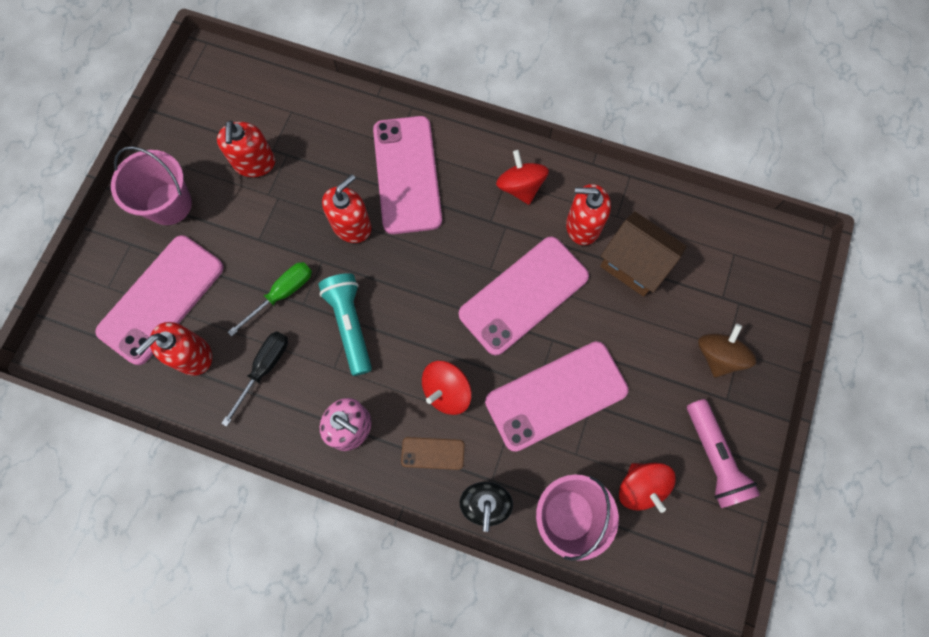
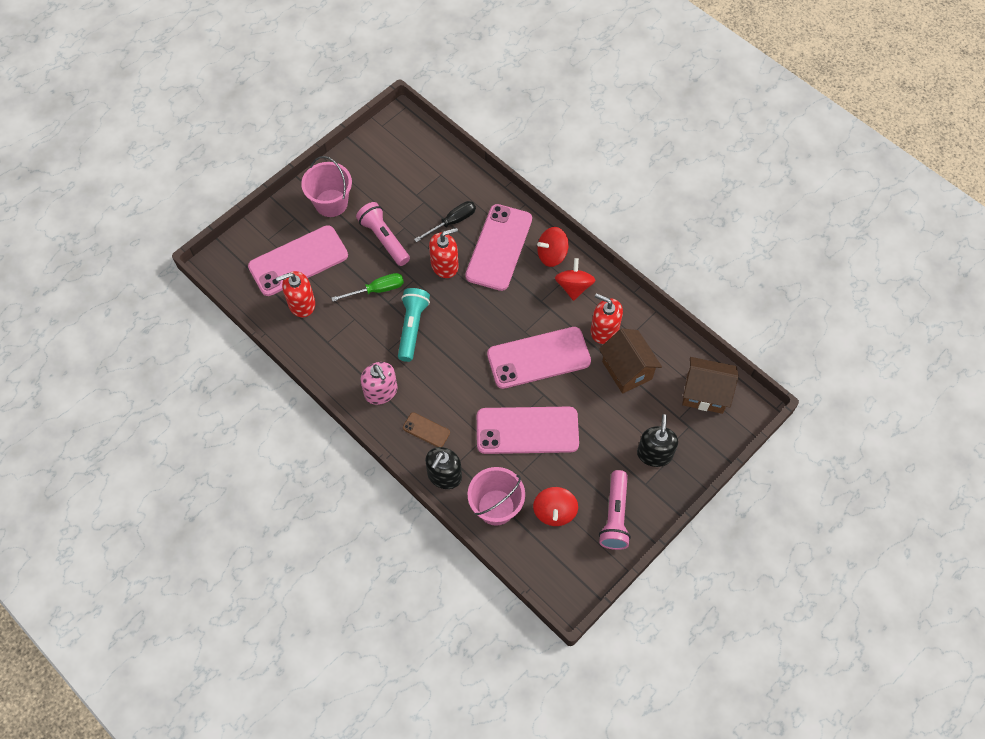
camera: 25 degrees right, 10 degrees down
red soap dispenser [217,120,275,177] -> none
black screwdriver [221,331,288,427] -> black screwdriver moved to [414,201,476,242]
red spinning top [422,361,472,415] -> red spinning top moved to [537,227,569,267]
brown spinning top [698,324,756,377] -> black soap dispenser [637,414,678,467]
none -> pink flashlight [356,202,410,266]
none -> brown house [682,357,739,414]

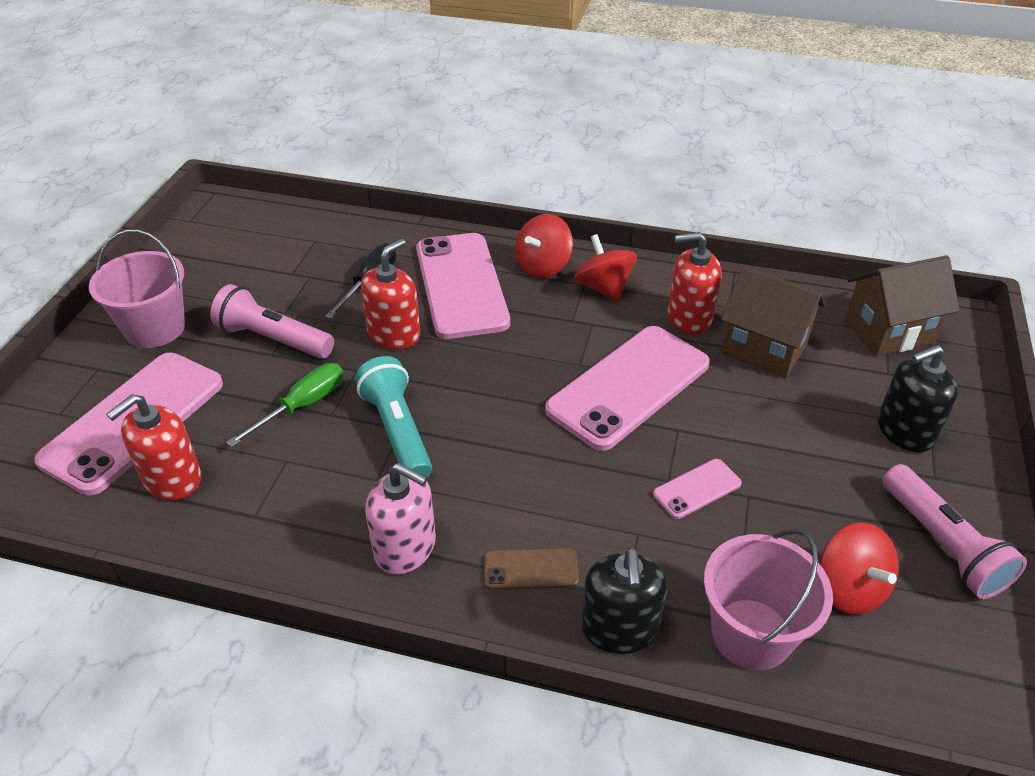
camera: 30 degrees left, 20 degrees down
pink phone [477,407,579,454] -> pink phone [653,459,742,519], size x0.45
black soap dispenser [637,414,678,467] -> black soap dispenser turned 90 degrees counterclockwise [878,345,958,452]

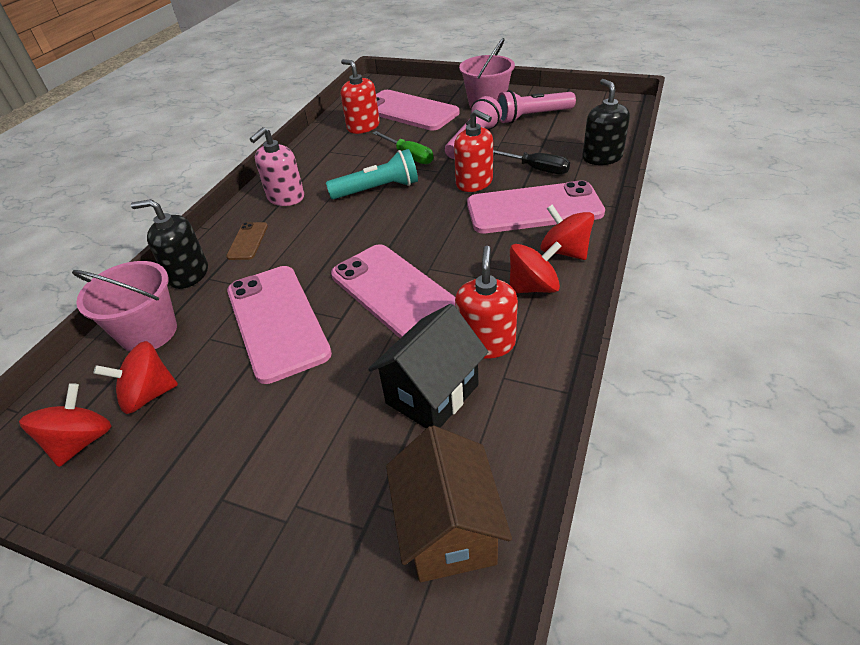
camera: 100 degrees right, 0 degrees up
pink phone [653,459,742,519] -> pink phone [227,266,332,384], size x2.23
brown house [721,266,825,378] -> black house [368,304,488,429]
black soap dispenser [878,345,958,452] -> black soap dispenser moved to [582,79,630,165]
pink flashlight [882,464,1027,599] -> pink flashlight moved to [497,90,576,123]
none -> red spinning top [19,383,112,467]

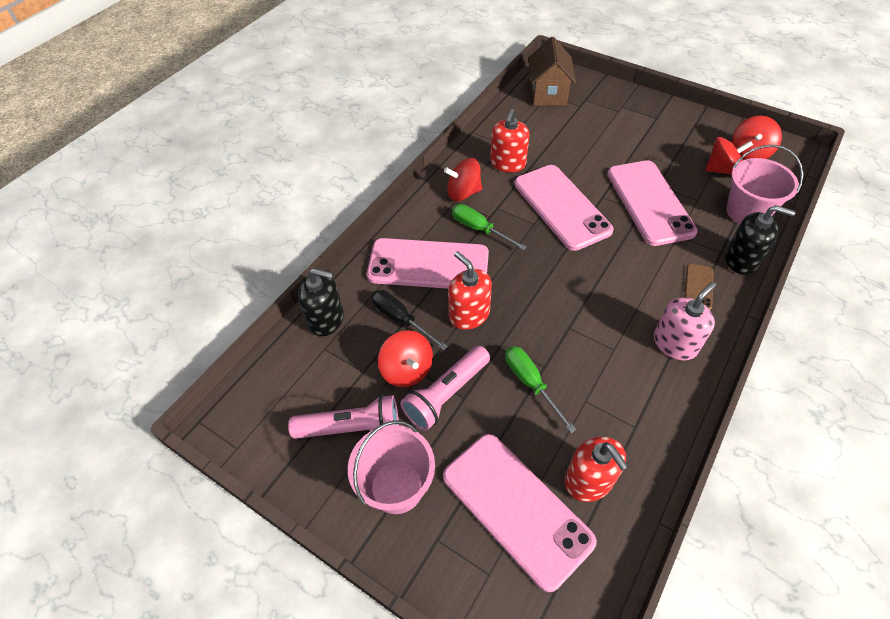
camera: 170 degrees left, 10 degrees up
turquoise flashlight [326,149,418,199] -> none
black house [368,304,488,429] -> none
red spinning top [540,205,594,260] -> red spinning top moved to [378,330,433,387]
black soap dispenser [582,79,630,165] -> black soap dispenser turned 75 degrees counterclockwise [298,268,344,336]
none -> green screwdriver [452,204,527,250]

